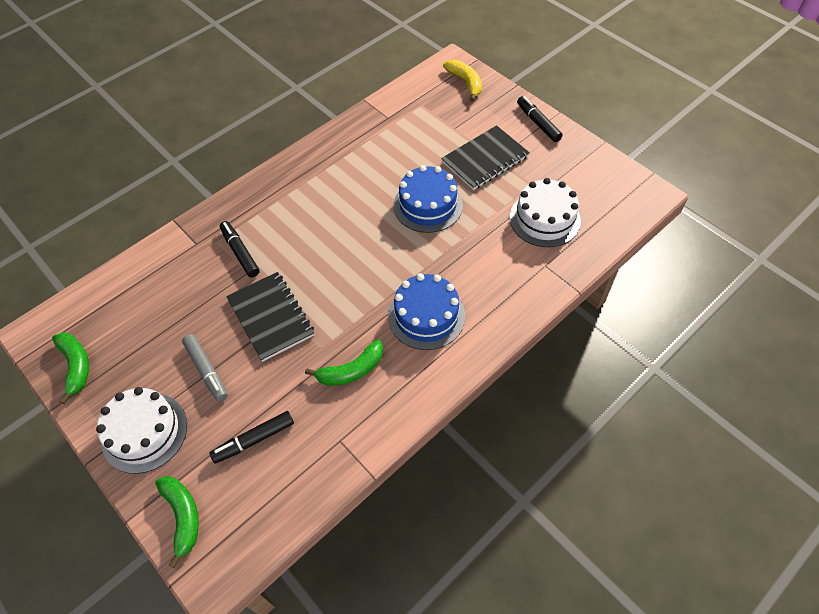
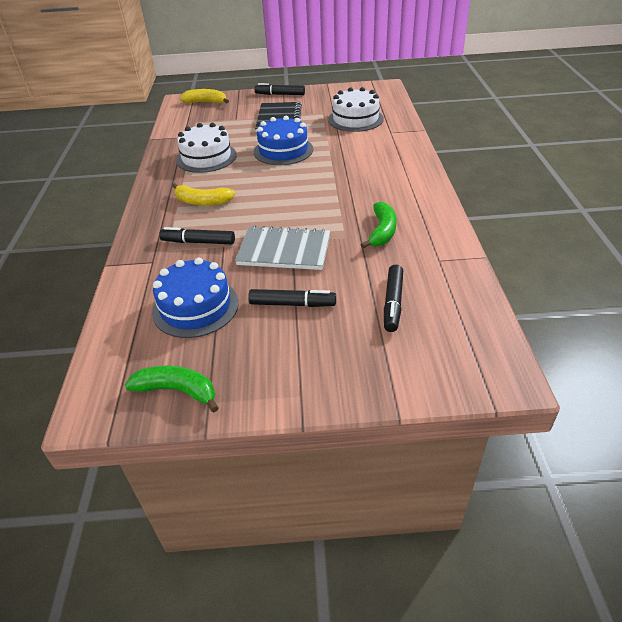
camera: 50 degrees left, 15 degrees down
white cake [96,387,187,474] -> white cake moved to [176,123,237,173]
green banana [155,476,199,568] -> none
grey marker [182,334,228,401] -> black marker [248,289,336,307]
black notebook [226,272,315,362] -> grey notebook [235,226,330,270]
blue cake [388,273,465,350] -> blue cake moved to [152,257,239,338]
none -> yellow banana [172,183,236,206]

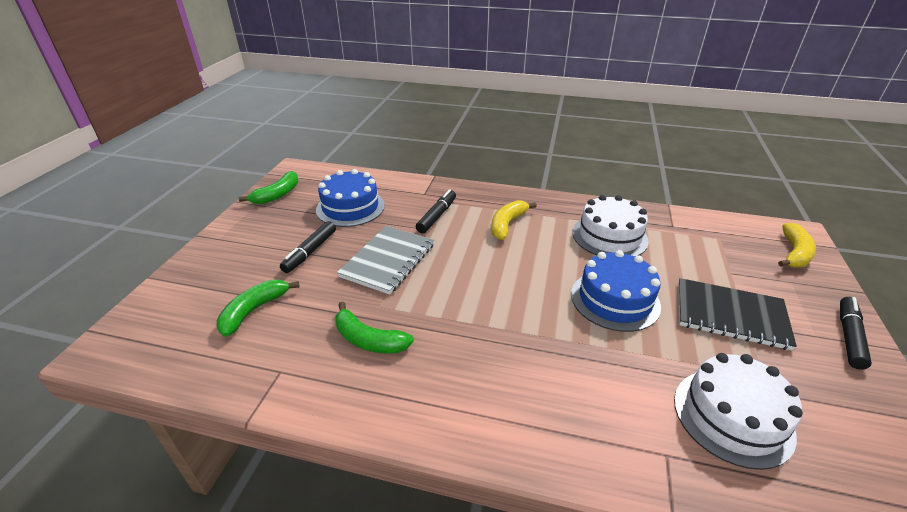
camera: 105 degrees right, 5 degrees down
black marker [384,265,403,332] -> green banana [217,280,300,337]

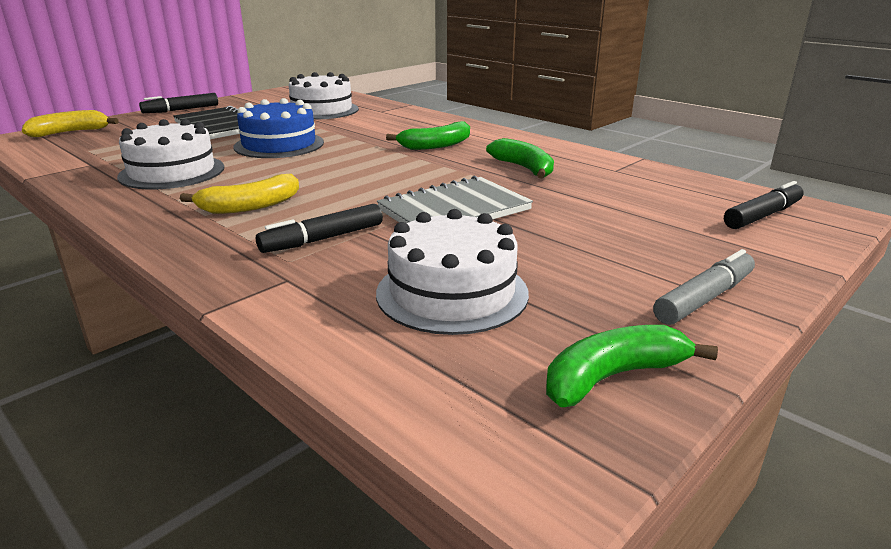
camera: 150 degrees left, 10 degrees down
green banana [217,280,300,337] -> green banana moved to [386,121,470,150]
black marker [280,221,336,273] -> black marker moved to [724,181,804,229]
blue cake [316,169,385,227] -> white cake [376,209,529,335]
none -> grey marker [653,249,755,325]

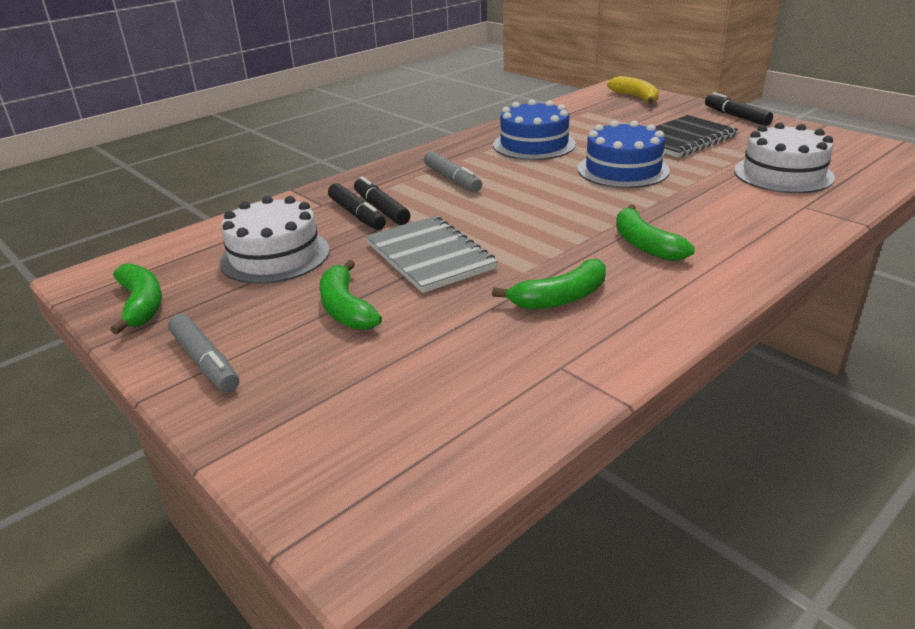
camera: 95 degrees right, 5 degrees up
white cake [117,119,225,189] -> blue cake [493,99,576,160]
yellow banana [180,174,299,214] -> grey marker [424,151,482,192]
black marker [724,181,804,229] -> black marker moved to [328,183,386,230]
none -> green banana [319,260,382,330]

